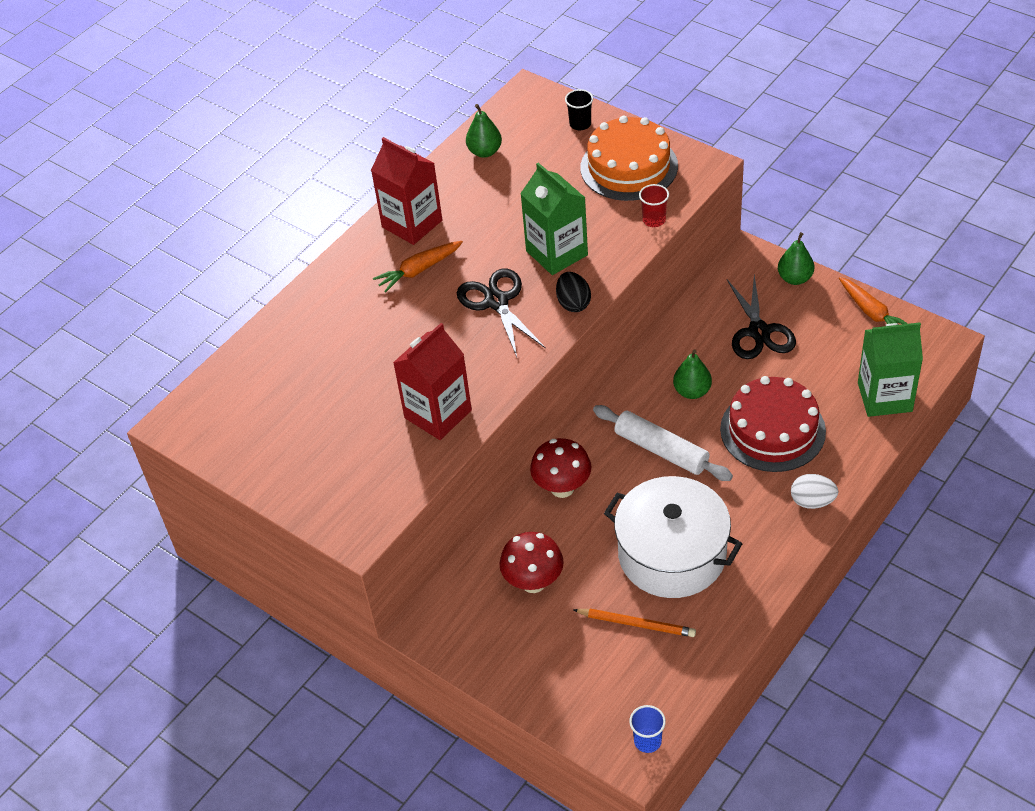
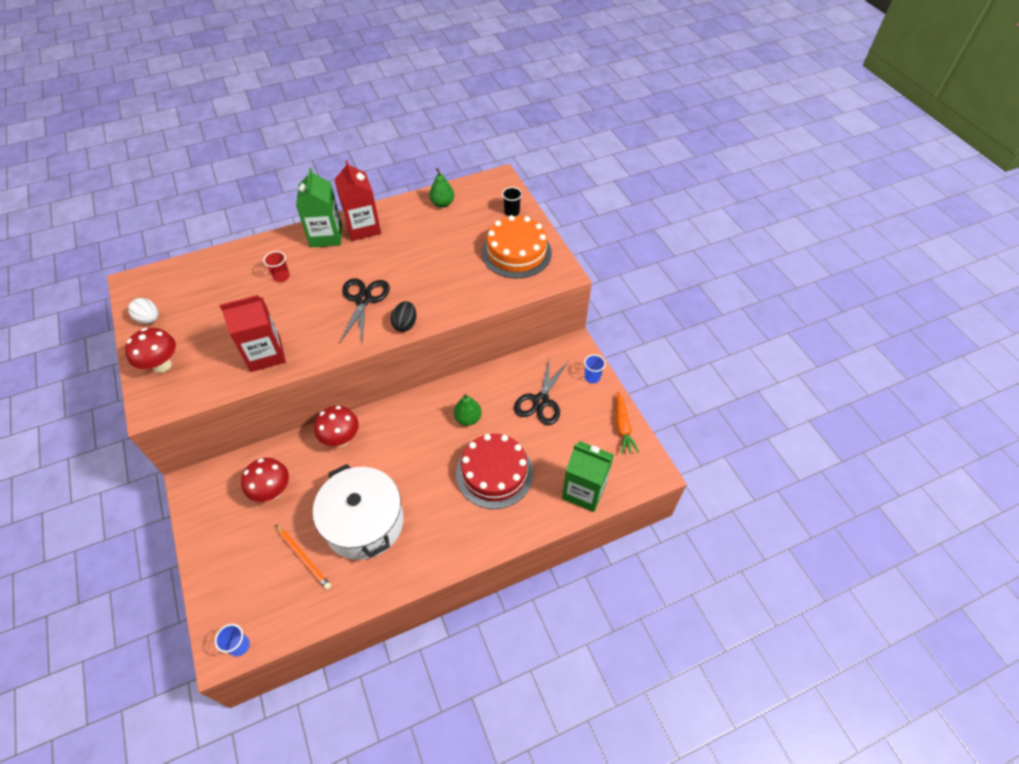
camera: 25 degrees right, 5 degrees up
orange carrot [373,241,463,293] -> none
green carton [520,163,588,275] -> green carton moved to [296,168,342,248]
white rolling pin [593,405,733,481] -> none
red cup [639,184,669,227] -> red cup moved to [263,251,290,282]
green pear [778,232,814,285] -> blue cup [584,354,606,383]
white egg [791,474,838,509] -> white egg moved to [128,298,158,324]
none -> red mushroom [125,328,176,373]

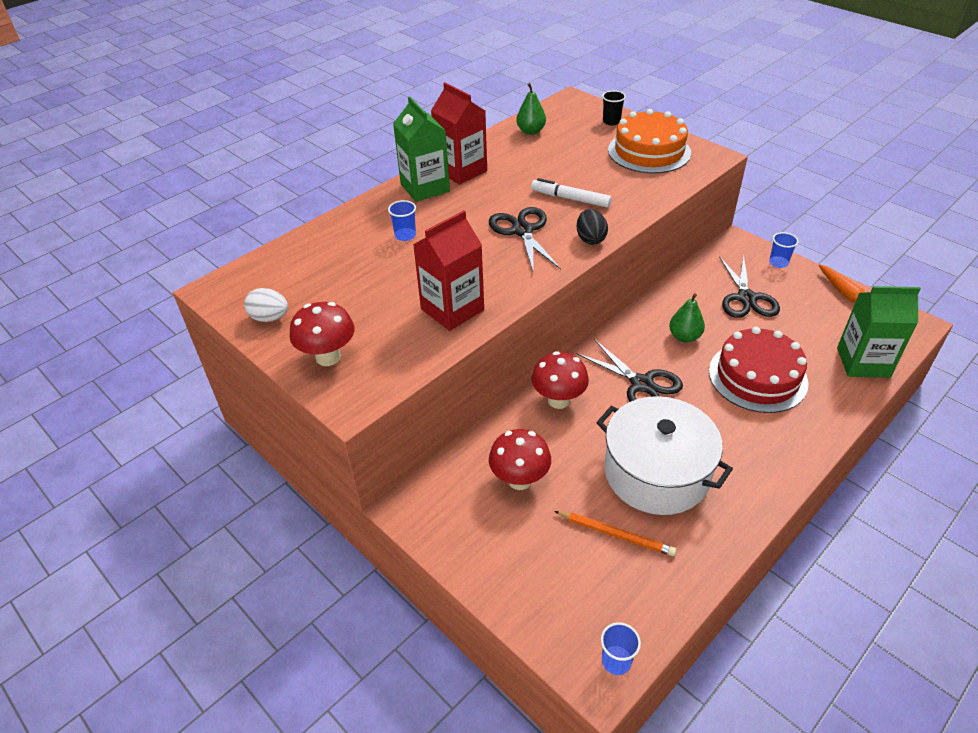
camera: 20 degrees left, 10 degrees down
red cup [263,251,290,282] -> blue cup [388,200,416,241]
none -> white marker [531,178,612,208]
none -> black scissors [576,339,683,402]

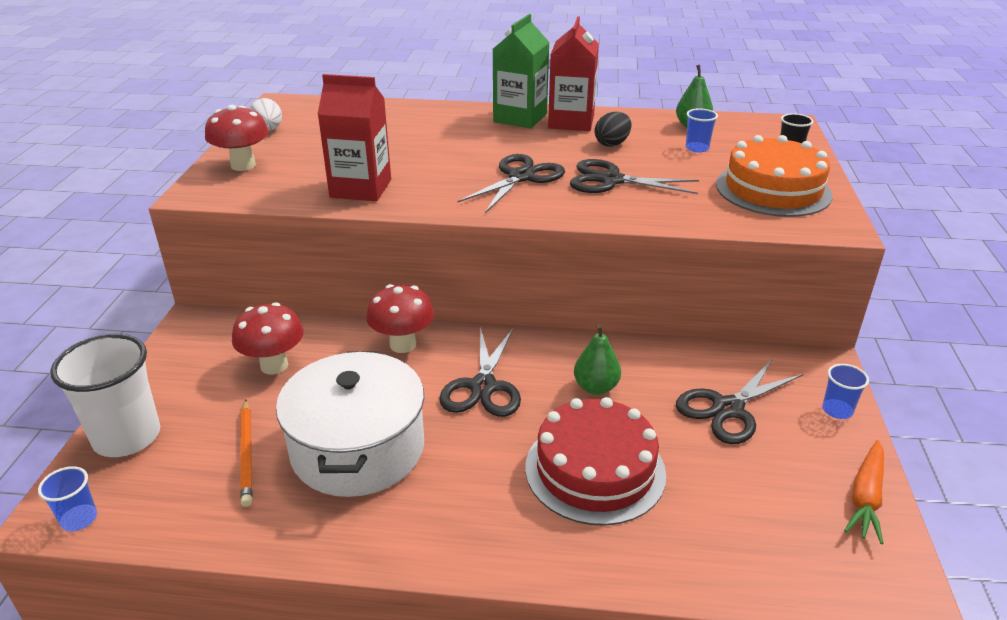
camera: 50 degrees right, 10 degrees down
blue cup [388,200,416,241] -> blue cup moved to [686,108,718,152]
white marker [531,178,612,208] -> black scissors [570,159,699,194]
black egg [577,209,608,245] -> black egg moved to [595,112,631,147]
green carton [837,286,921,378] -> none
none -> white cup [50,334,160,457]

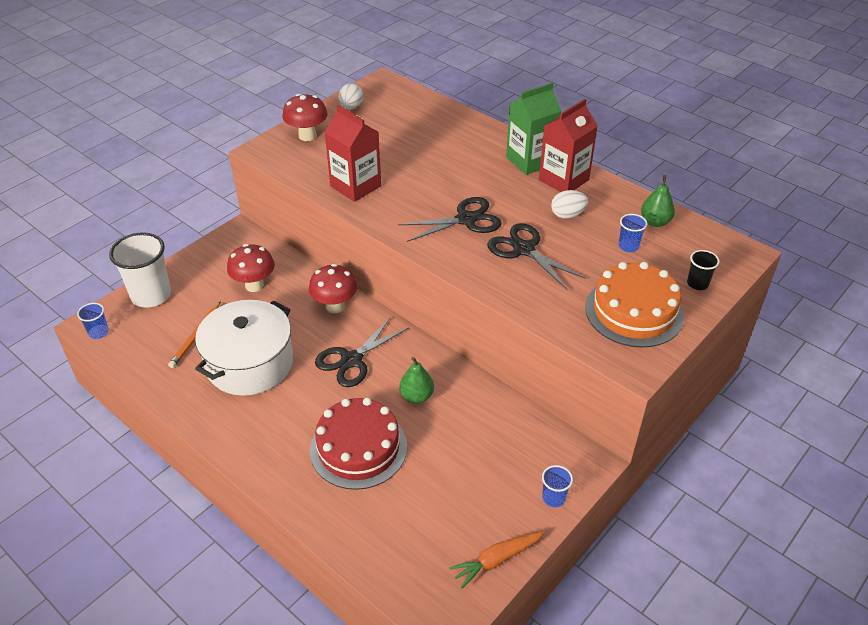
camera: 35 degrees right, 10 degrees up
black egg [595,112,631,147] -> white egg [551,190,588,218]
black scissors [676,359,804,444] -> none

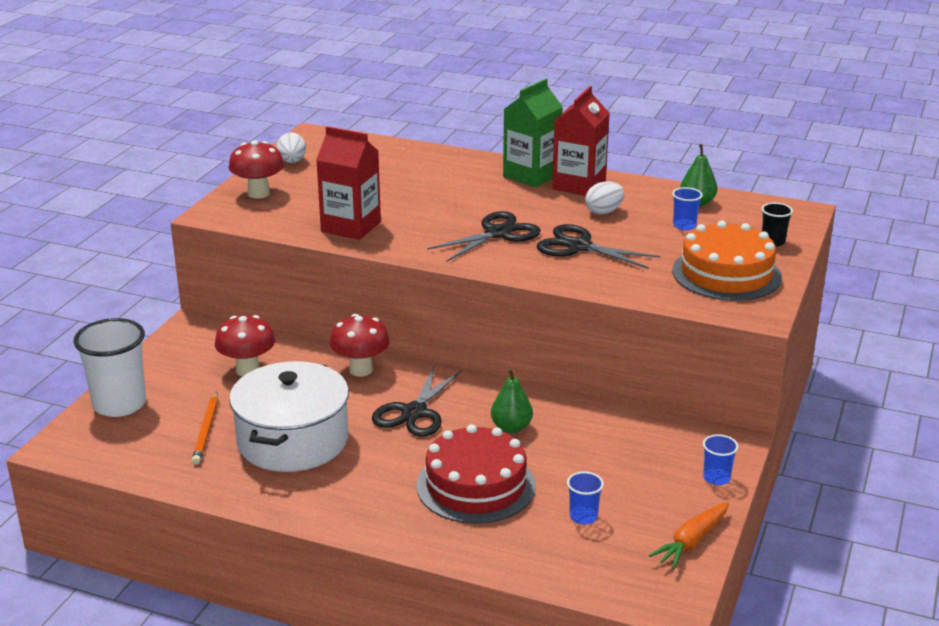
camera: 20 degrees left, 15 degrees down
blue cup [77,303,109,339] -> blue cup moved to [567,471,604,525]

